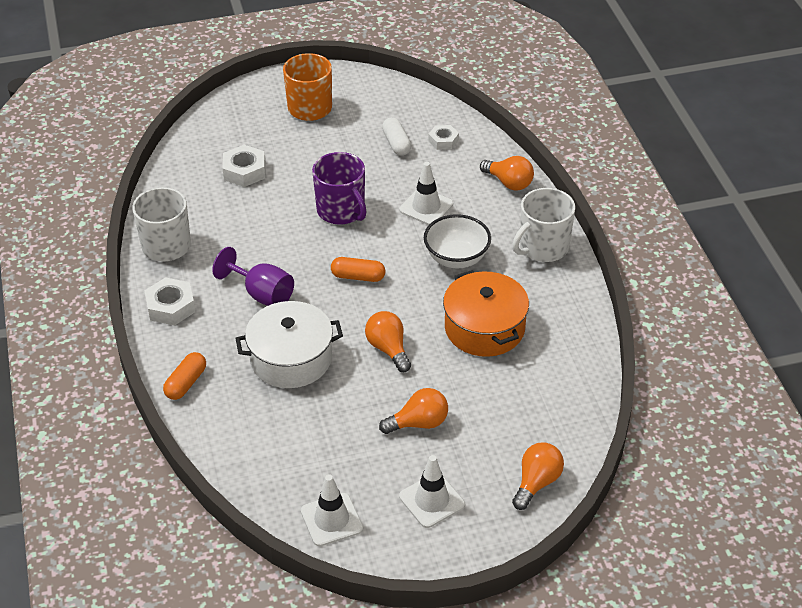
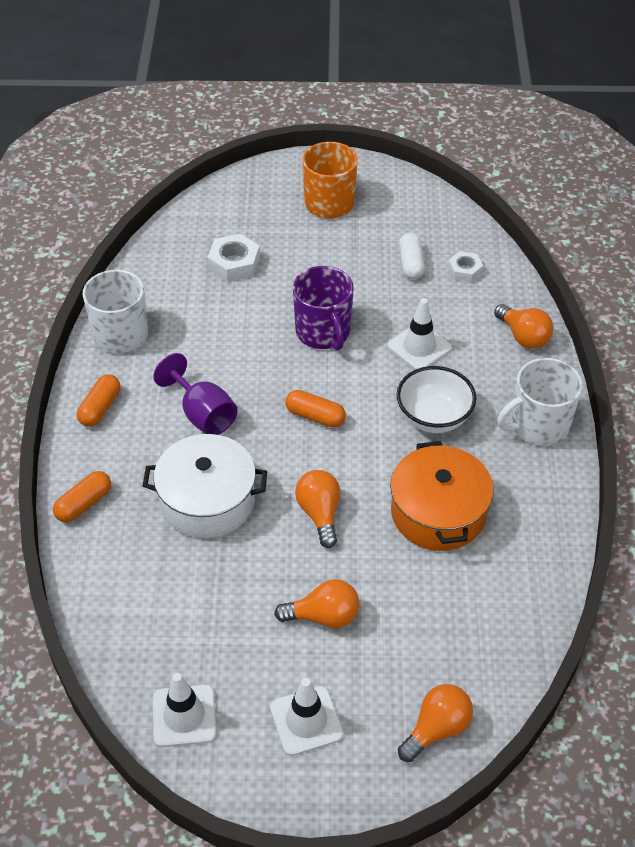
camera: 15 degrees right, 5 degrees up
white nut [144,277,195,325] -> orange capsule [77,374,120,427]

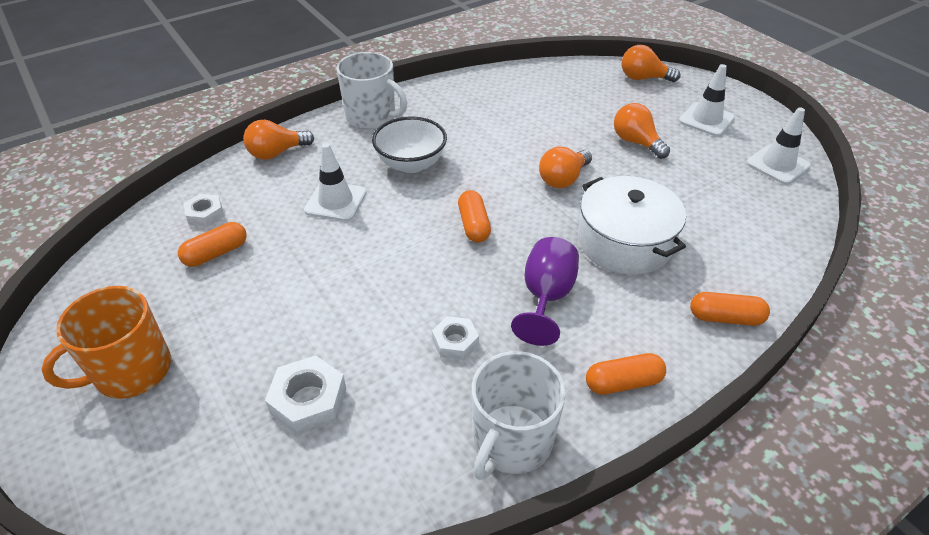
camera: 125 degrees left, 5 degrees down
purple mug [293,266,354,350] -> none
orange pot [390,441,494,551] -> none
white capsule [399,233,425,279] -> orange capsule [178,222,247,267]
orange light bulb [494,304,554,349] -> orange light bulb turned 135 degrees counterclockwise [243,120,314,160]
none -> white nut [432,316,479,360]

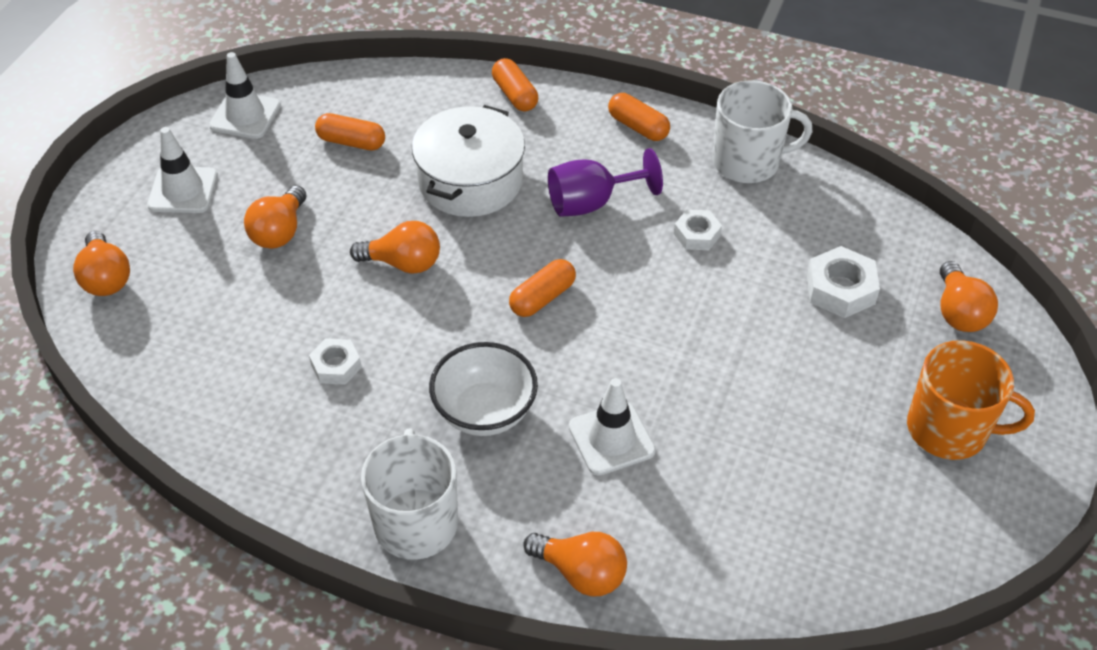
camera: 125 degrees left, 5 degrees up
orange capsule [178,222,247,267] -> orange capsule moved to [315,113,385,150]
white nut [184,194,224,227] -> white nut moved to [309,338,362,385]
none -> orange light bulb [940,261,998,332]

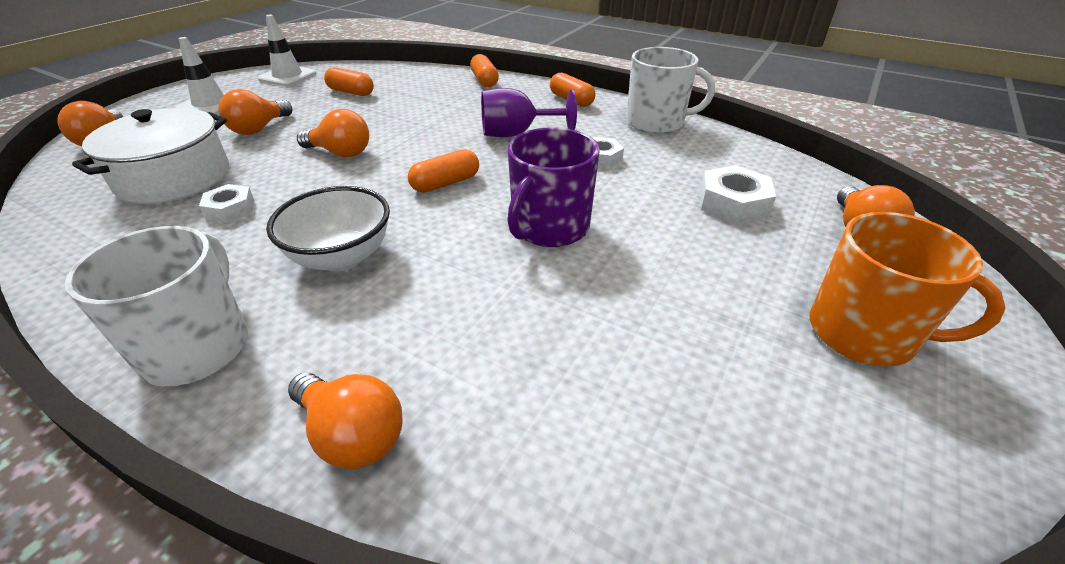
camera: 10 degrees right, 10 degrees down
white pot [412,105,525,217] -> white pot moved to [72,108,229,204]
white traffic cone [569,378,656,476] -> none
none -> purple mug [507,127,600,247]

